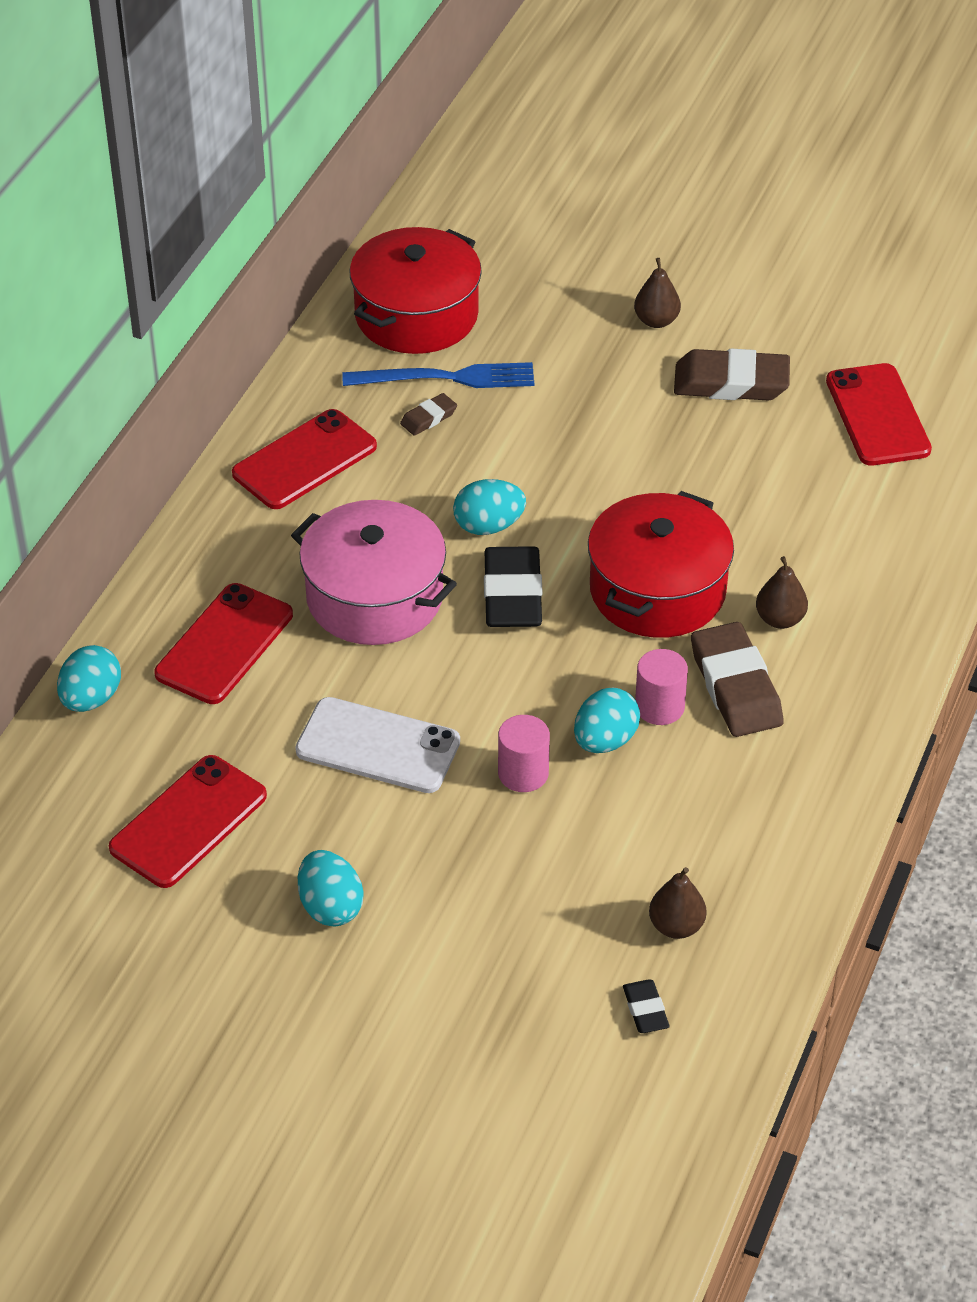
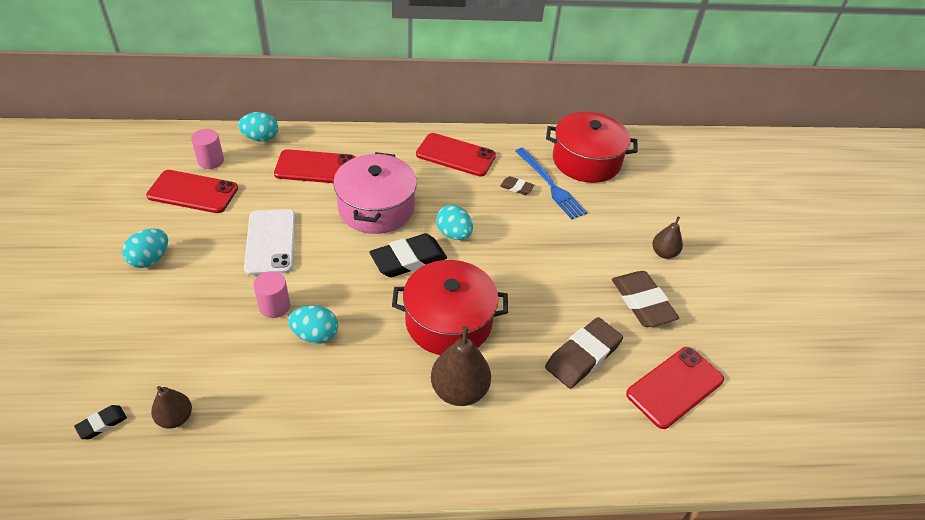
camera: 60 degrees right, 0 degrees up
pink cylinder [635,649,688,725] -> pink cylinder moved to [191,129,224,169]
brown eraser [691,622,784,737] -> brown eraser moved to [545,317,623,389]
brown pear [756,556,808,629] -> brown pear [431,326,491,406], size x1.68

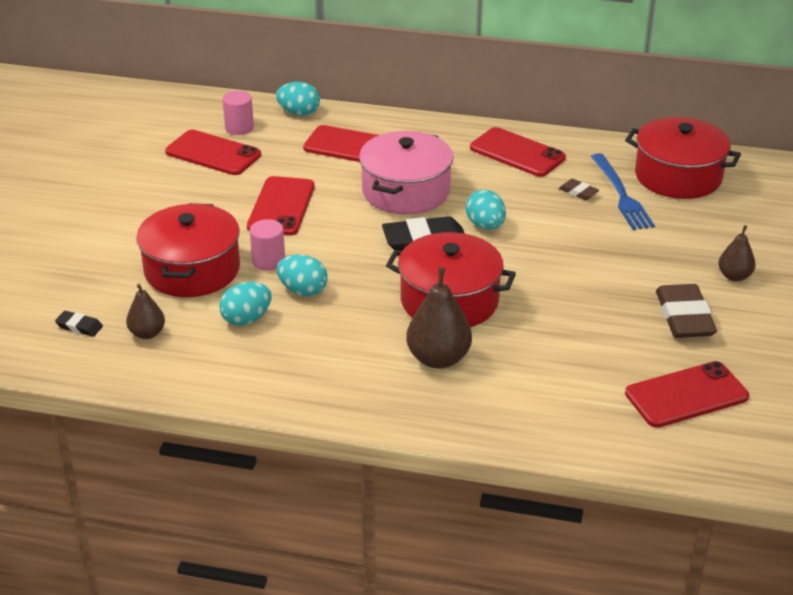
camera: 20 degrees right, 10 degrees down
black eraser [74,405,127,439] -> black eraser turned 45 degrees clockwise [55,311,103,337]
turquoise egg [122,228,168,268] -> turquoise egg moved to [219,282,271,326]
white phone [244,209,295,275] -> red phone [247,176,315,236]
brown eraser [545,317,623,389] -> none
none -> red pot [136,203,240,297]

